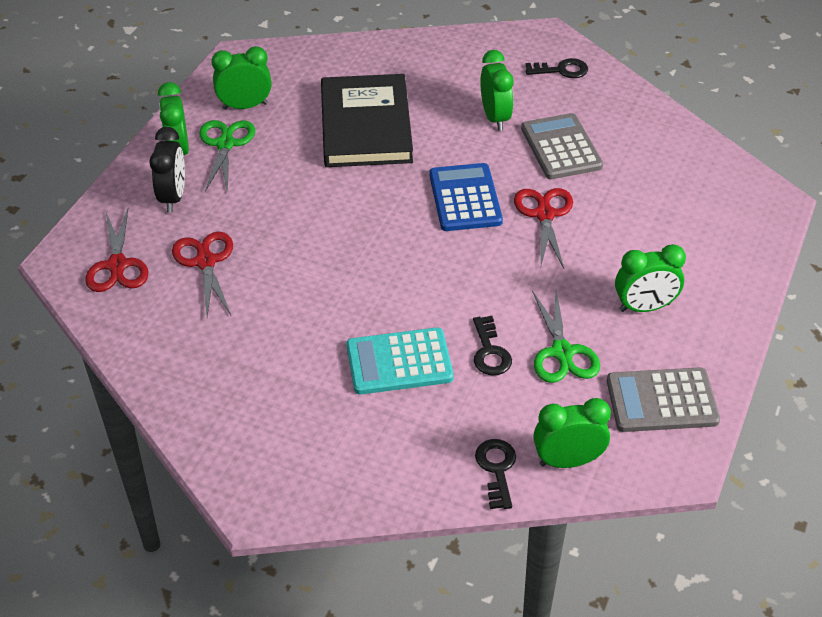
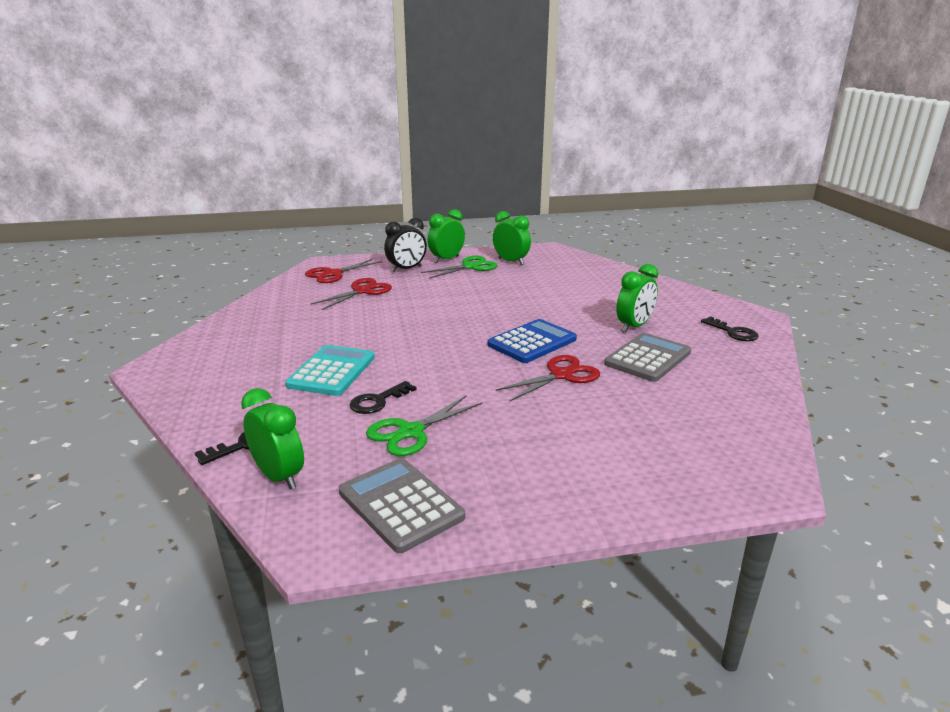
camera: 55 degrees right, 20 degrees down
black book [321,74,413,167] -> none
turquoise calculator [346,327,454,395] -> turquoise calculator turned 60 degrees clockwise [285,345,375,396]
green clock [615,244,686,312] -> none

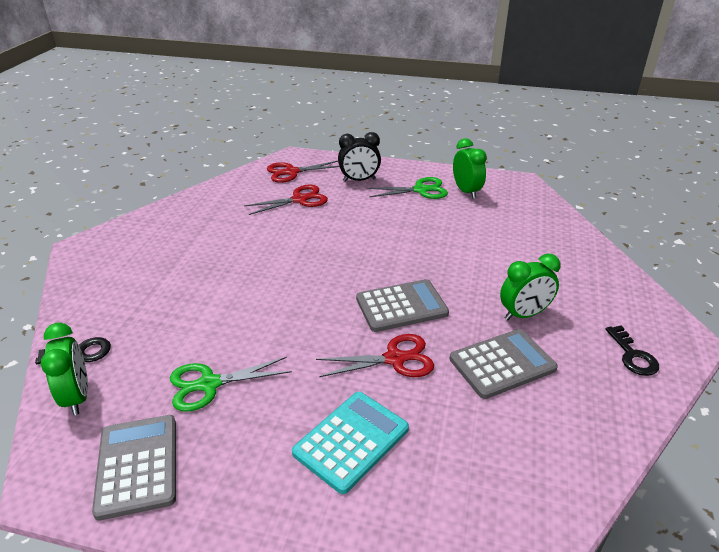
camera: 25 degrees right, 10 degrees up
turquoise calculator [285,345,375,396] -> turquoise calculator moved to [292,392,409,494]
black key [350,381,417,414] -> none
green clock [428,209,465,263] -> none
blue calculator [487,319,577,363] -> grey calculator [356,279,449,332]

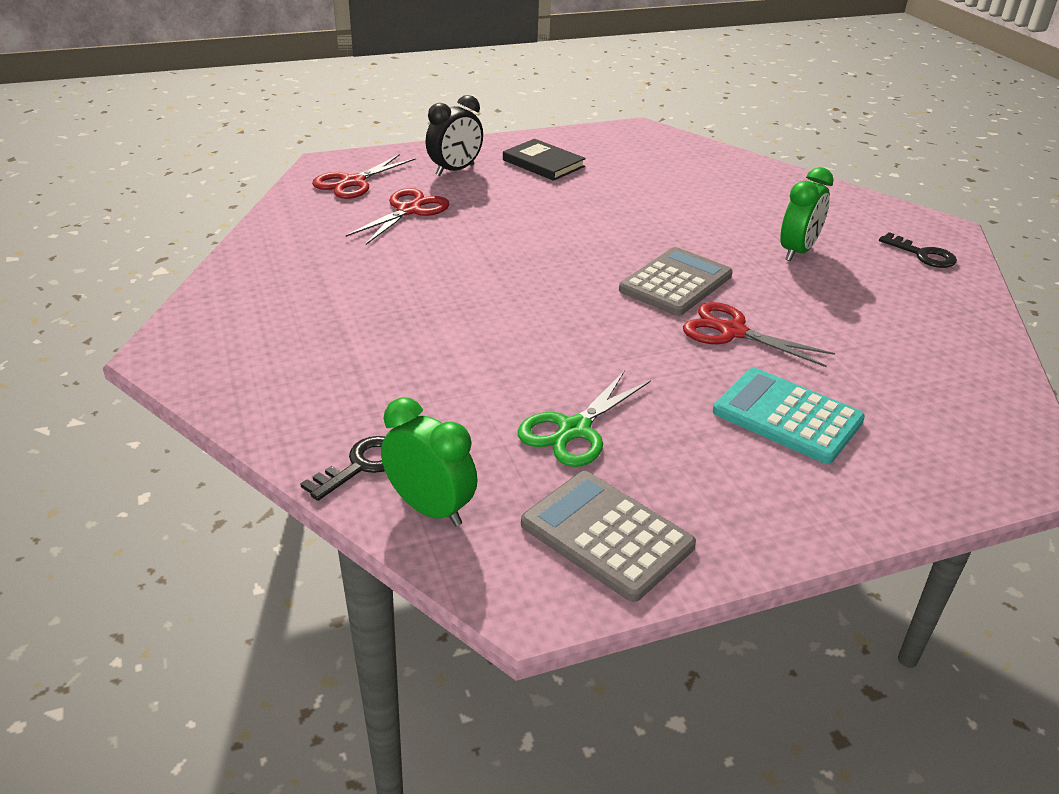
camera: 35 degrees left, 0 degrees up
turquoise calculator [292,392,409,494] -> turquoise calculator turned 60 degrees counterclockwise [713,368,865,464]
red scissors [316,334,434,377] -> red scissors turned 105 degrees counterclockwise [683,302,835,367]
green scissors [367,177,448,199] -> black book [503,139,586,181]
grey calculator [450,329,558,399] -> none
green clock [453,138,487,199] -> none

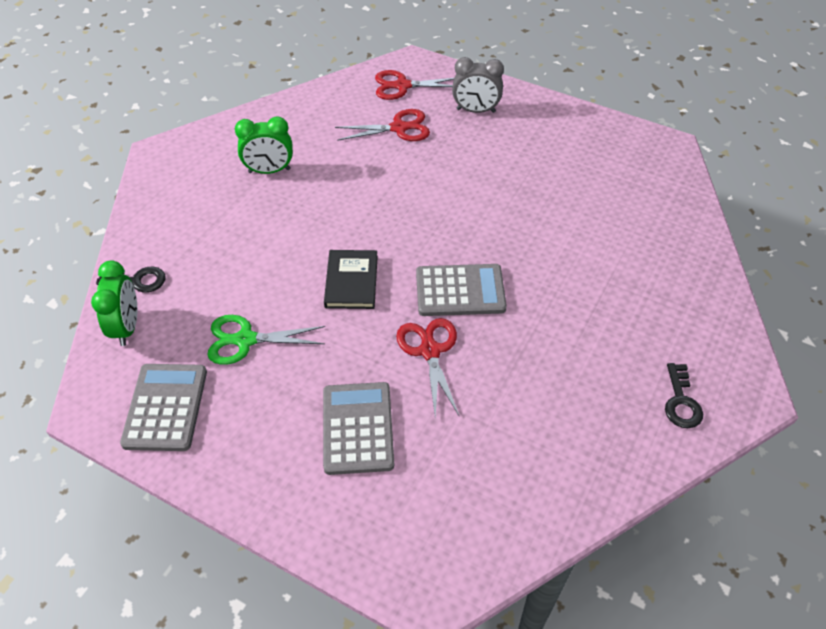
camera: 50 degrees right, 15 degrees up
black clock [426,95,483,176] -> grey clock [452,57,504,113]
black book [503,139,586,181] -> black book moved to [324,250,378,309]
turquoise calculator [713,368,865,464] -> grey calculator [323,382,394,475]
green clock [780,167,833,261] -> green clock moved to [235,116,293,174]

